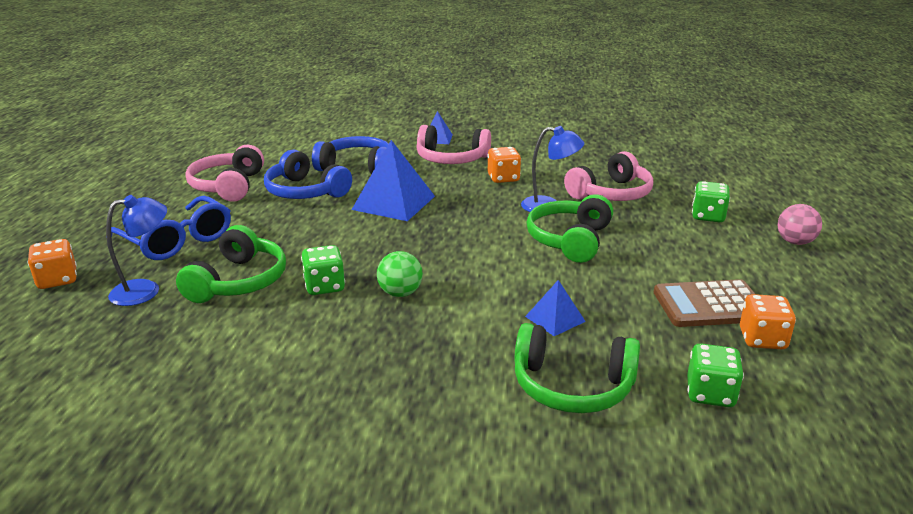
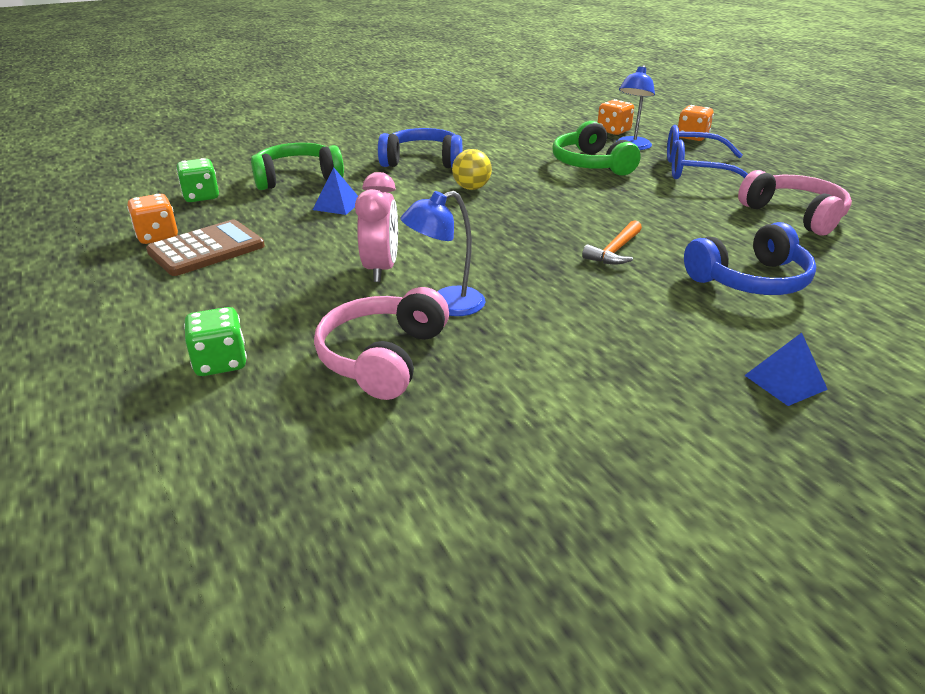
camera: 145 degrees right, 5 degrees up
blue headphones [264,150,352,199] -> blue headphones moved to [378,128,462,168]
green dice [301,245,345,295] -> none
blue pyramid [352,140,435,221] -> orange hammer [582,220,642,264]
green ball [377,251,423,297] -> yellow ball [452,149,492,190]
pink headphones [416,125,491,164] -> none
orange dice [487,147,521,183] -> orange dice moved to [598,99,634,135]
green headphones [526,194,613,263] -> pink clock [355,172,398,282]
pink ball [777,204,822,245] -> none

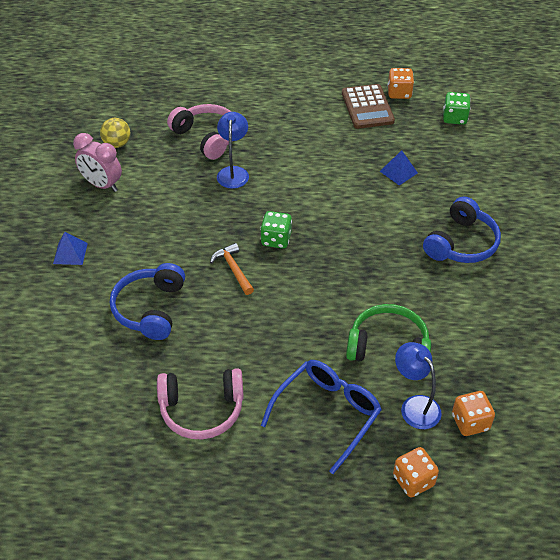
camera: 120 degrees right, 15 degrees up
green dice [184,307,247,376] -> green dice moved to [260,211,292,249]
green headphones [251,143,344,190] -> none
pink clock [355,172,398,282] -> pink clock moved to [73,133,122,192]
yellow ball [452,149,492,190] -> yellow ball moved to [100,118,130,148]

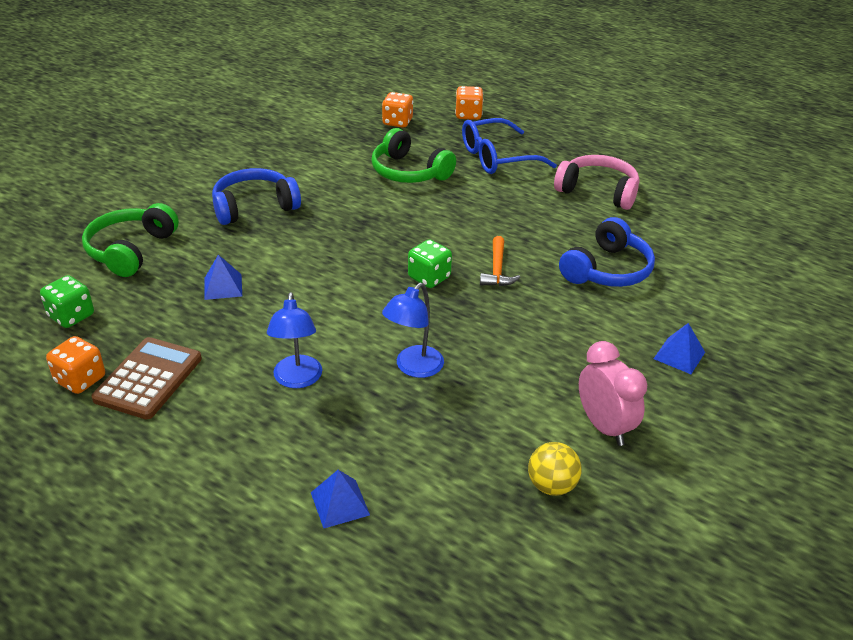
camera: 150 degrees left, 10 degrees down
pink headphones [167,104,231,160] -> none
blue lamp [395,342,442,429] -> blue lamp moved to [267,292,322,388]
none -> green headphones [82,203,179,277]
none -> blue pyramid [311,470,370,528]

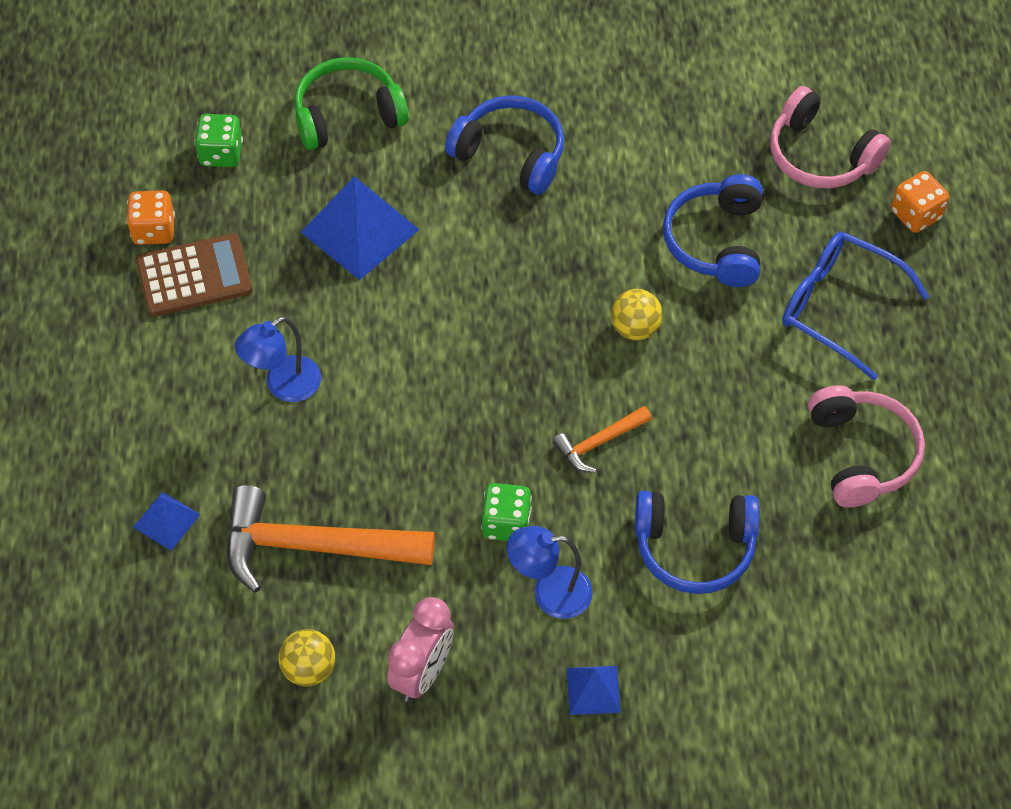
camera: 55 degrees right, 20 degrees up
blue pyramid [204,255,242,300] -> blue pyramid [301,176,419,280], size x1.90
green headphones [371,128,456,183] -> blue headphones [663,174,763,287]
orange dice [382,92,413,127] -> pink headphones [770,86,891,188]
blue lamp [382,283,444,378] -> blue lamp moved to [507,526,593,619]
green dice [408,239,452,288] -> green dice moved to [481,483,532,541]
none -> orange hammer [226,485,435,593]
none -> yellow ball [611,289,663,340]

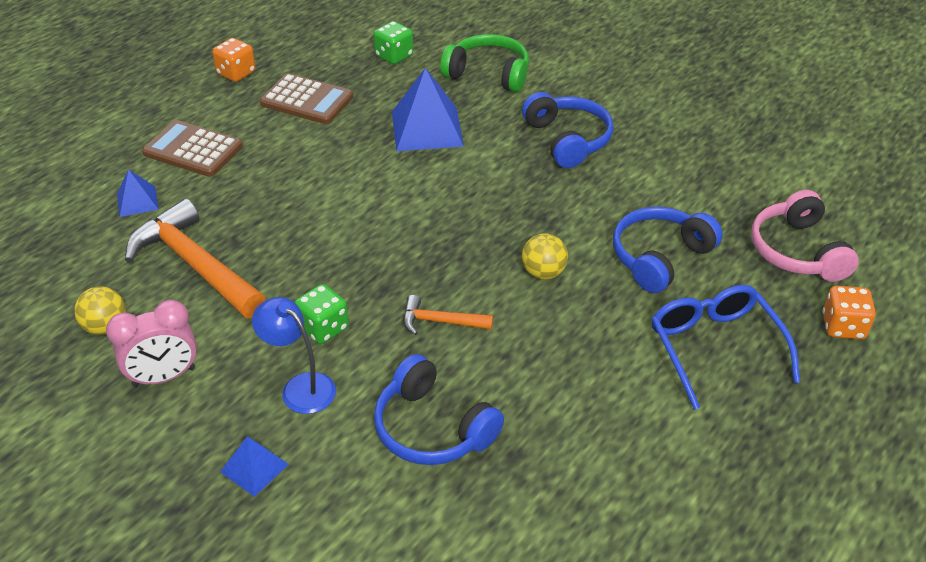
camera: 40 degrees right, 15 degrees down
orange dice [126,190,175,245] -> orange dice moved to [212,38,256,82]
blue lamp [235,316,321,402] -> none
pink headphones [808,385,925,508] -> none
none -> brown calculator [142,120,243,177]

